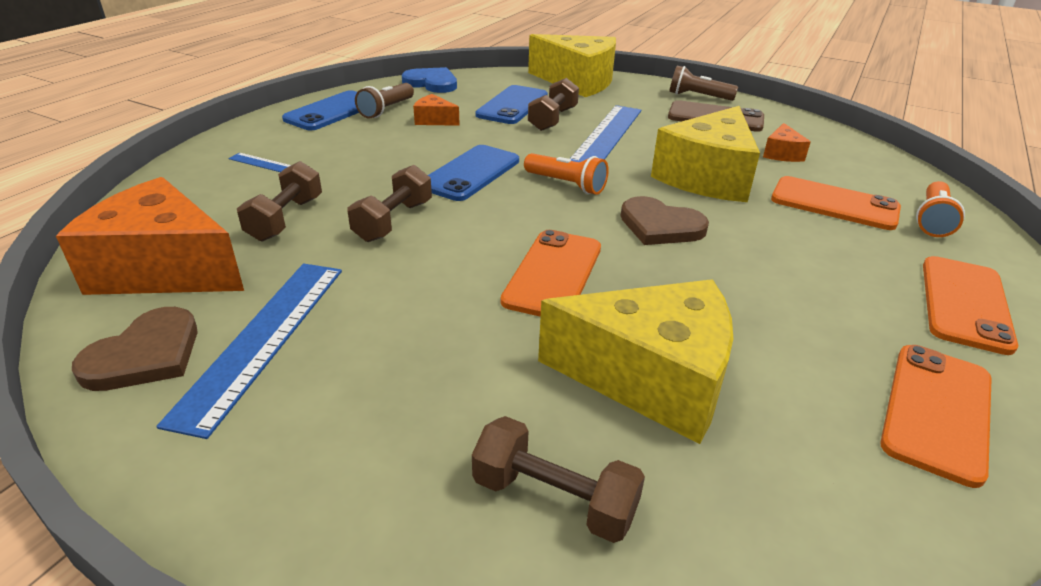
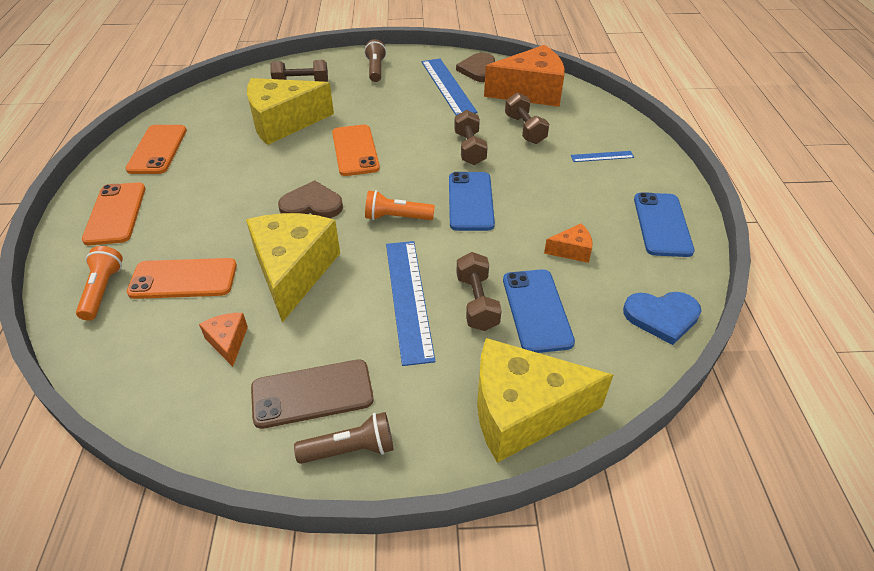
camera: 150 degrees right, 10 degrees up
brown flashlight [355,83,414,119] -> brown flashlight moved to [364,39,387,82]

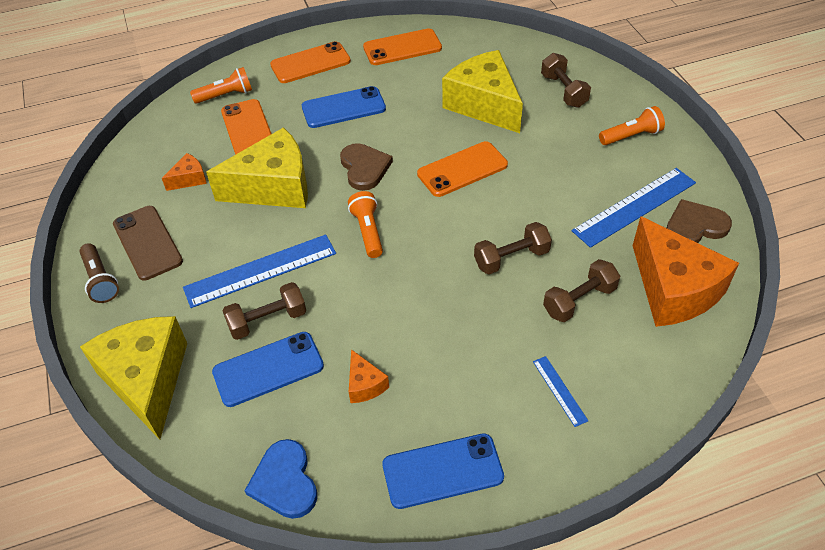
camera: 75 degrees right, 5 degrees up
brown flashlight [364,39,387,82] -> orange flashlight [599,106,665,145]
blue phone [449,172,495,231] -> blue phone moved to [302,86,386,128]

